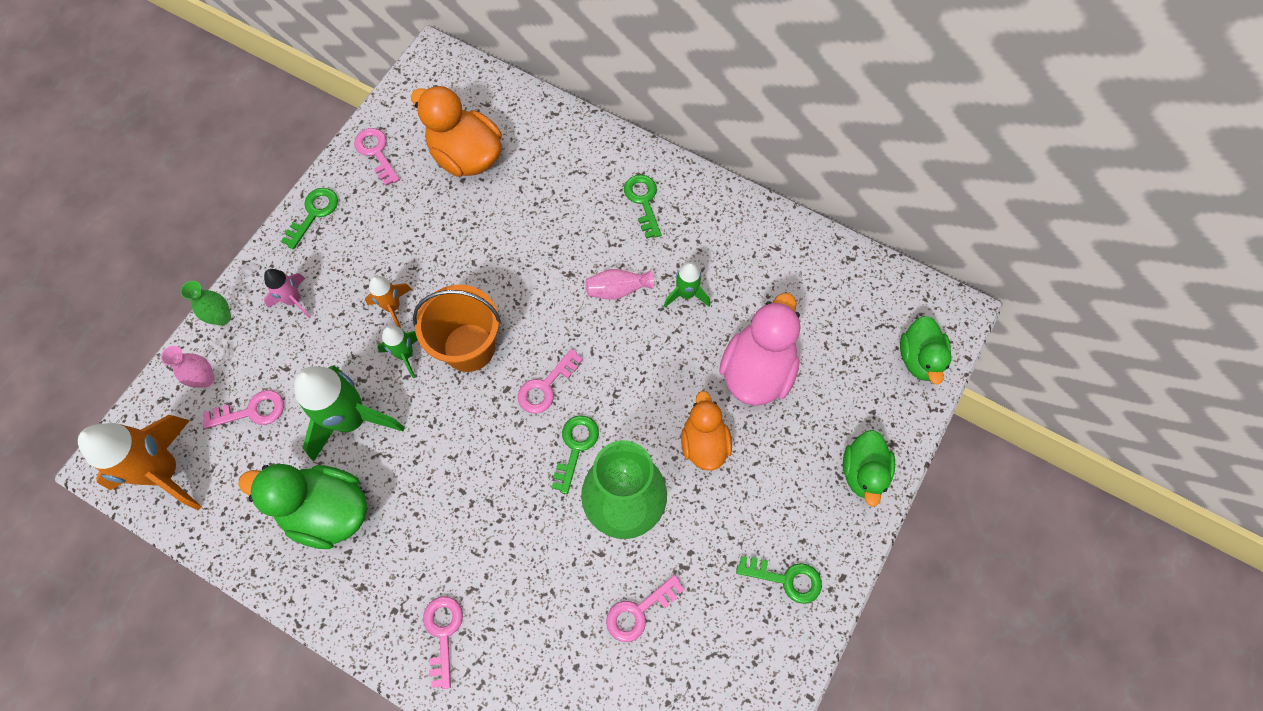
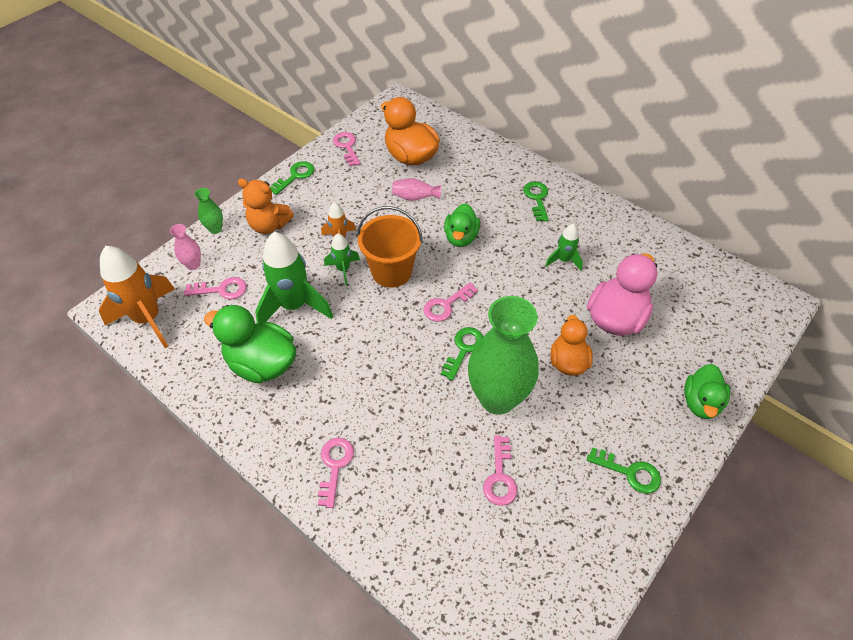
camera: 10 degrees right, 15 degrees down
pink rocket [264,269,311,319] -> orange teddy bear [238,178,294,234]
pink vase [585,269,654,300] -> pink vase moved to [392,178,441,201]
pink key [606,575,685,642] -> pink key turned 60 degrees counterclockwise [483,435,517,506]
green duck [900,316,952,384] -> green duck moved to [444,203,480,247]

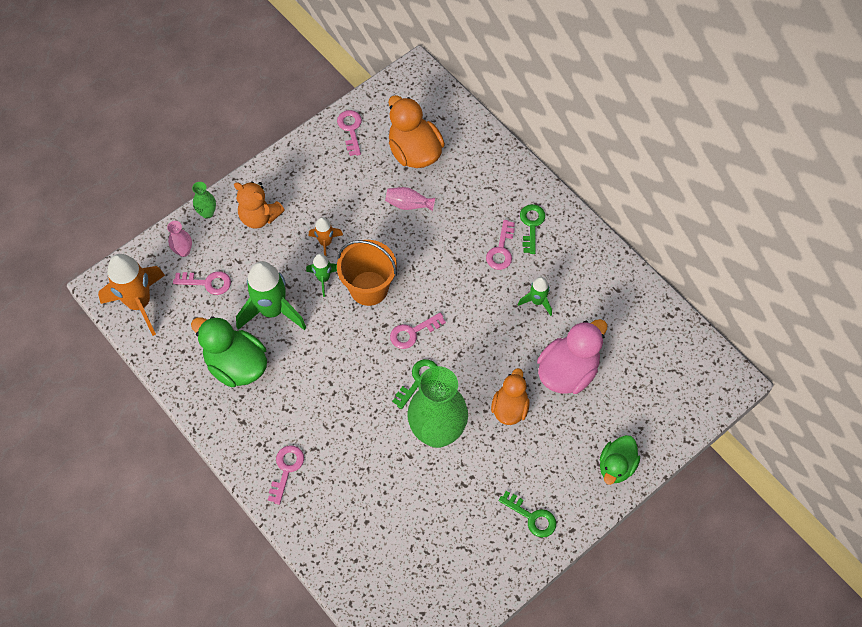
camera: 10 degrees right, 10 degrees up
green key [270,161,314,195] -> none
green duck [444,203,480,247] -> none
pink key [483,435,517,506] -> pink key moved to [486,220,515,270]

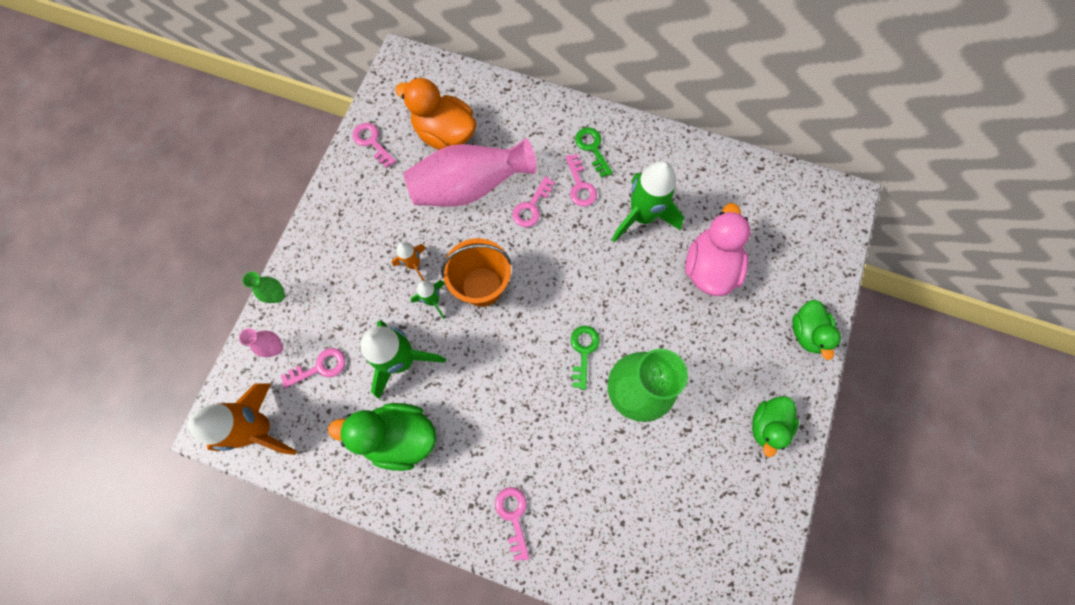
camera: 30 degrees left, 10 degrees up
orange teddy bear [234,181,285,229] -> none
pink vase [385,187,435,211] -> pink vase [404,138,537,206], size x2.40
pink key [390,312,446,349] -> pink key moved to [512,176,555,227]
orange duck [491,368,530,425] -> none
green key [498,491,556,537] -> green duck [752,396,799,457]
green rocket [518,277,552,316] -> green rocket [612,161,684,242], size x1.95

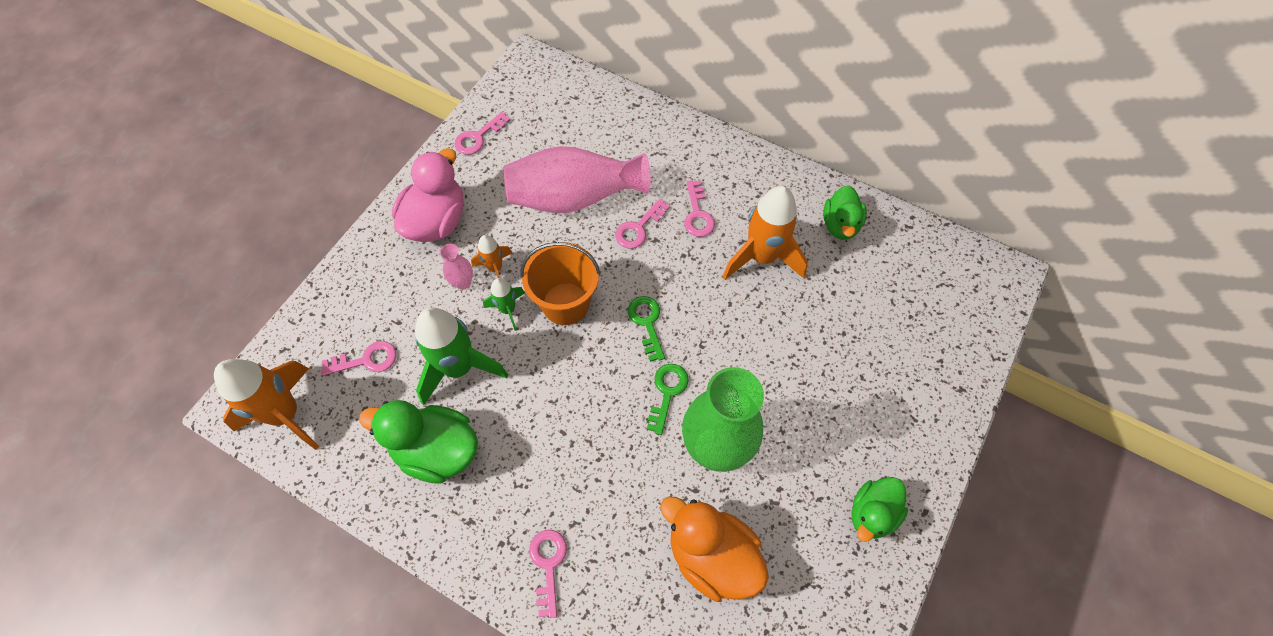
camera: 10 degrees right, 10 degrees down
pink vase [239,328,283,357] -> pink vase moved to [440,244,473,290]
green vase [242,271,285,303] -> none
pink key [353,123,396,168] -> pink key turned 105 degrees counterclockwise [454,112,510,155]
orange duck [395,78,476,150] -> orange duck moved to [660,497,769,602]
green key [575,128,613,178] -> green key moved to [628,296,665,362]
green rocket [612,161,684,242] -> orange rocket [723,186,808,280]
pink duck [685,203,751,296] -> pink duck moved to [392,148,464,242]
green duck [792,299,841,360] -> green duck moved to [823,185,867,240]

